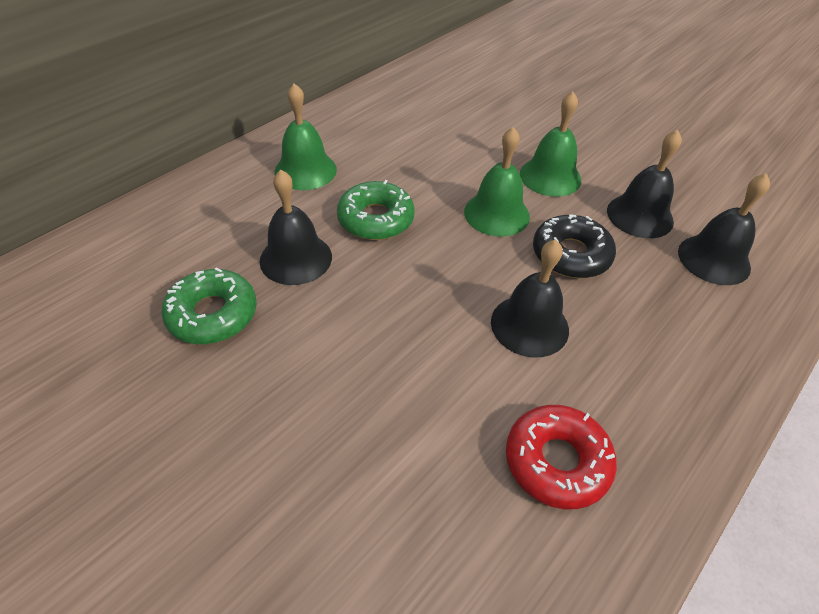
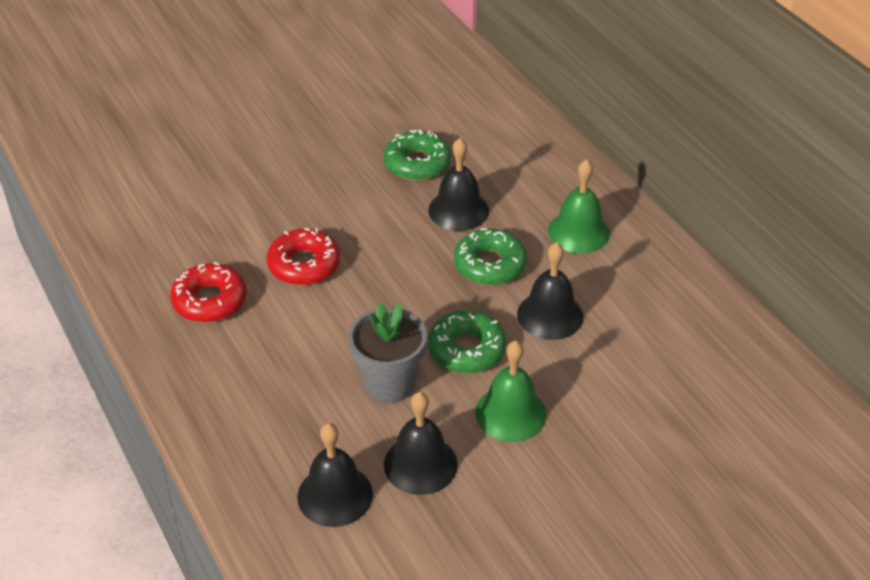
camera: 110 degrees right, 5 degrees down
green bell [464,127,530,237] -> green donut [428,310,506,373]
black bell [491,239,569,358] -> black bell moved to [517,242,583,340]
black donut [533,214,616,278] -> grey flower pot [348,302,427,403]
none -> red donut [267,228,340,285]

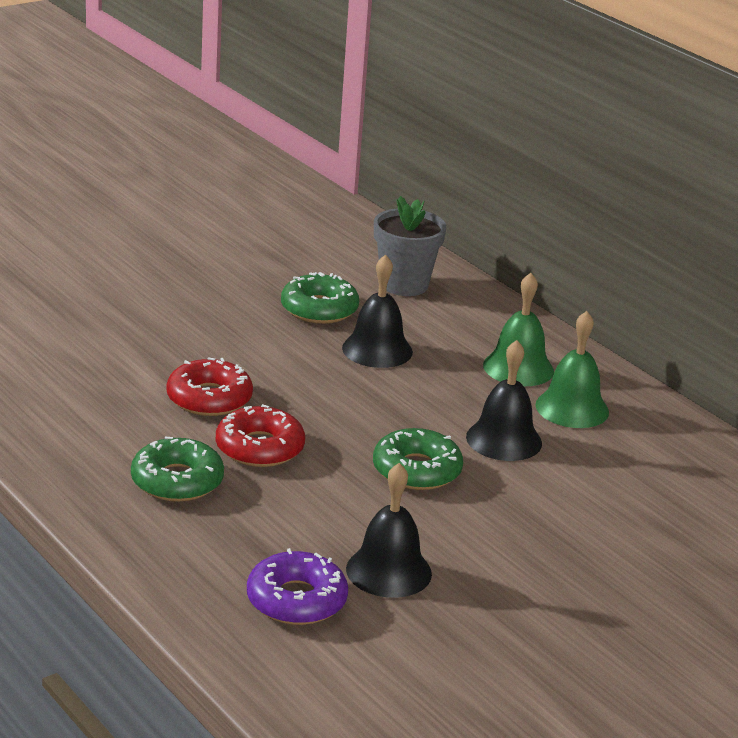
camera: 10 degrees left, 15 degrees down
red donut [170,262,247,322] -> red donut moved to [216,404,305,467]
black bell [297,423,373,527] -> purple donut [247,548,348,625]
grey flower pot [348,302,427,403] -> grey flower pot moved to [374,196,446,296]
green donut [454,228,527,285] -> green donut moved to [131,437,224,502]
green bell [475,341,546,442] -> green bell moved to [535,311,609,428]

